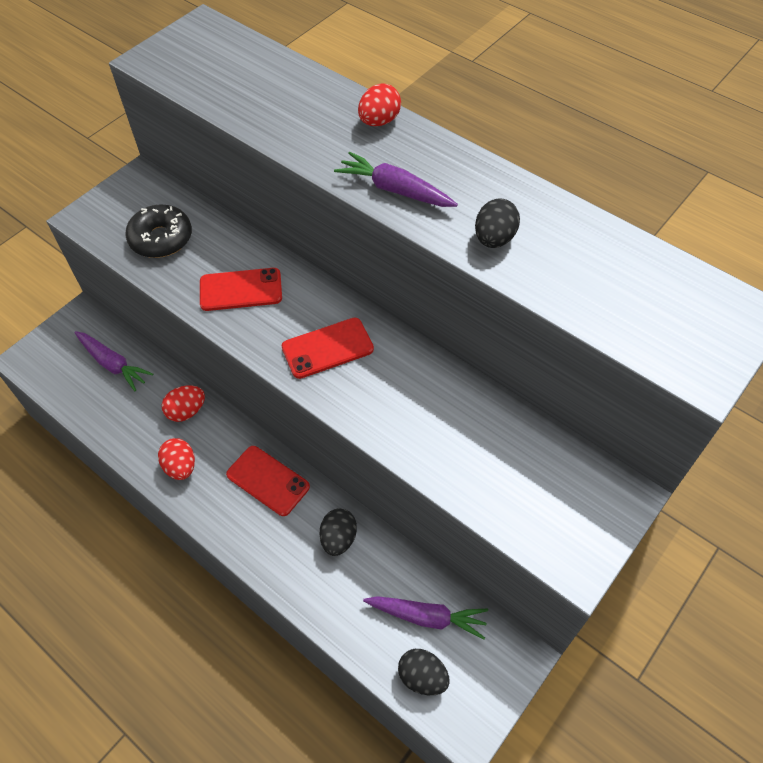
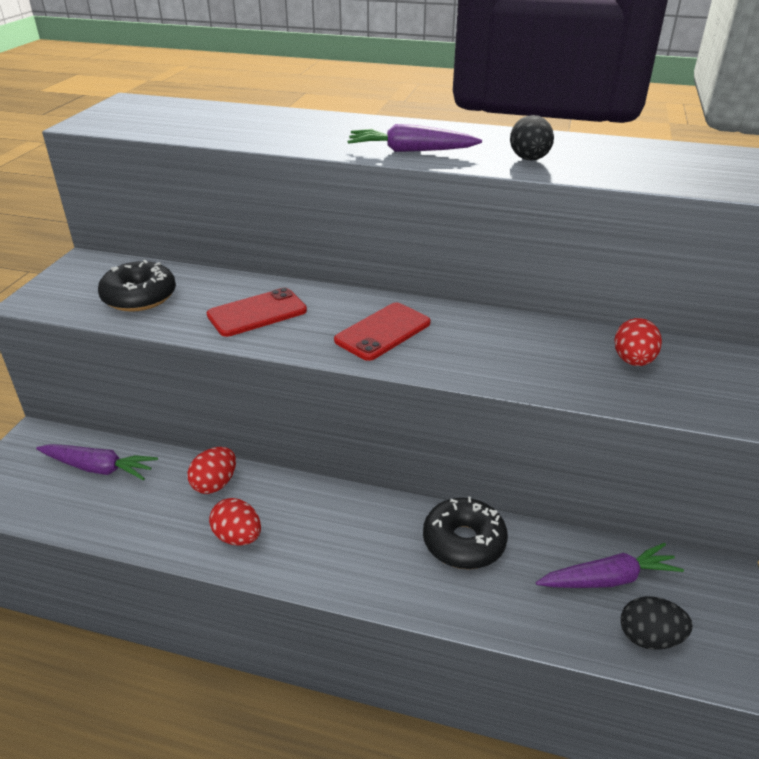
camera: 25 degrees left, 20 degrees down
red phone [226,446,310,516] -> none
black egg [320,508,357,556] -> black donut [423,497,508,569]
red egg [358,83,401,126] -> red egg moved to [614,318,662,366]

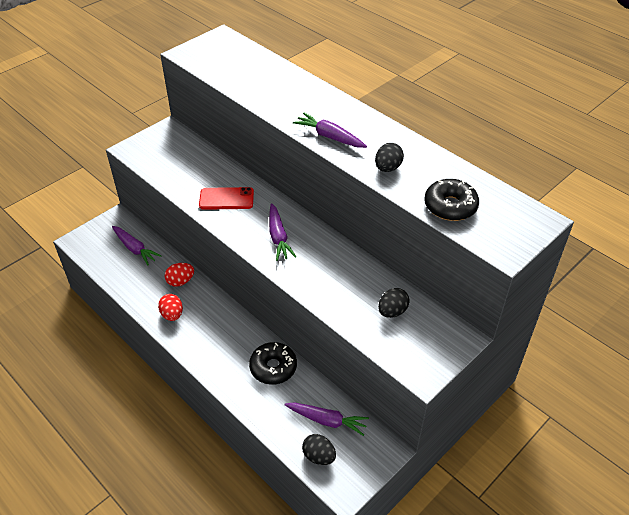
camera: 30 degrees right, 10 degrees up
black donut [98,260,176,312] -> black donut moved to [424,179,479,221]
red phone [334,302,431,361] -> purple carrot [269,203,296,261]
red egg [614,318,662,366] -> black egg [378,288,410,318]

